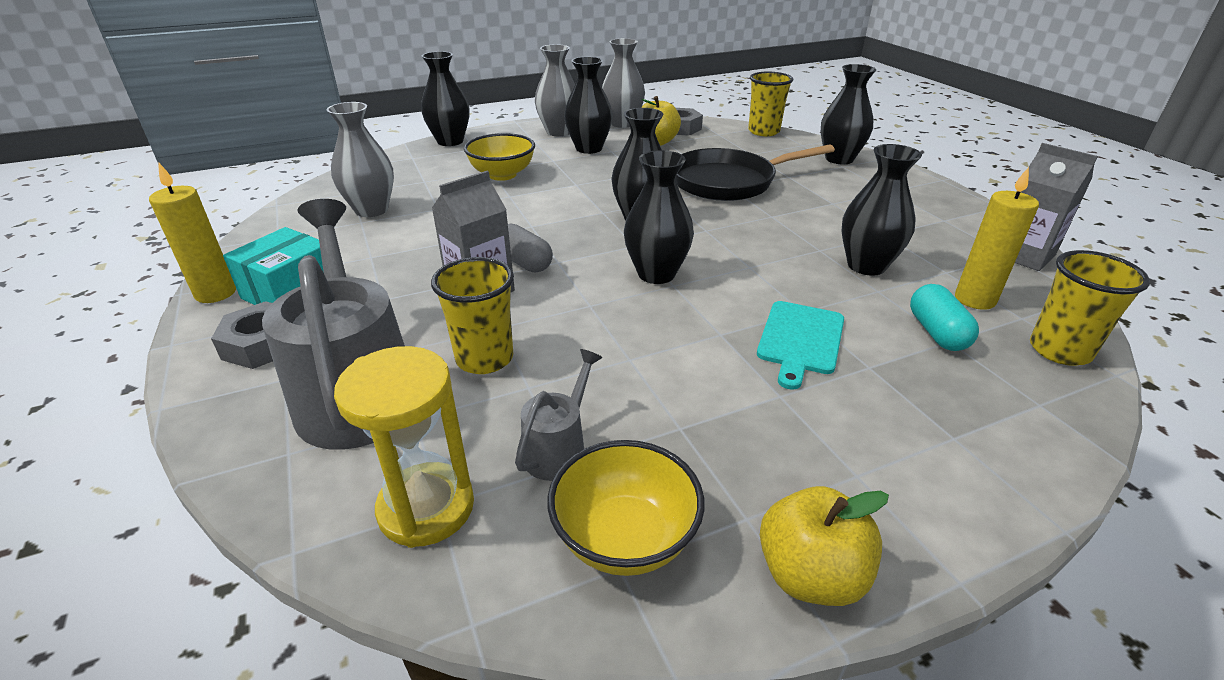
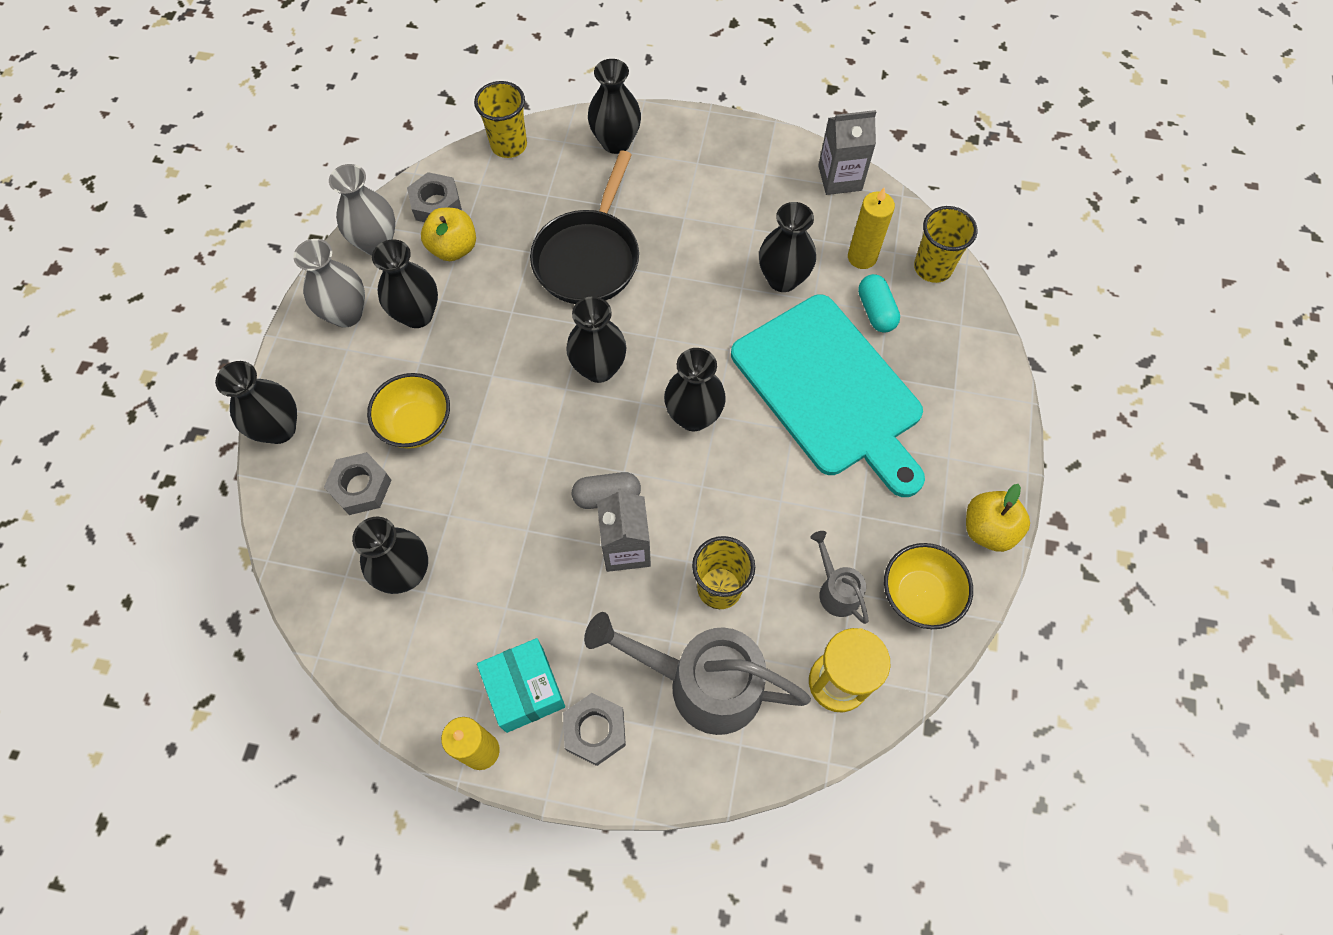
camera: 55 degrees left, 30 degrees up
grey vase [326,102,394,217] -> black vase [352,517,428,594]
turquoise cutting board [757,301,844,390] -> turquoise cutting board [731,295,925,497], size x2.25
turquoise capsule [910,284,979,351] -> turquoise capsule turned 45 degrees clockwise [858,274,900,333]
none -> grey nut [324,452,392,515]

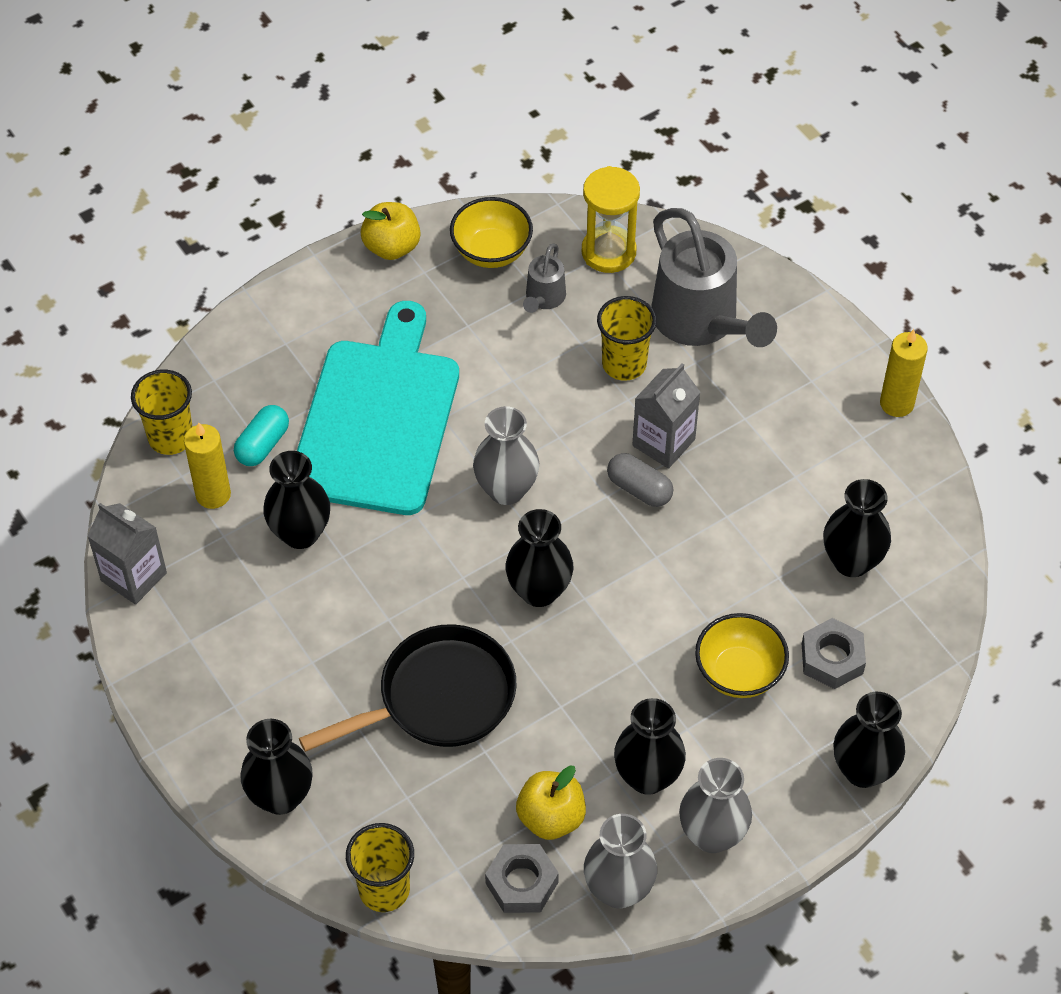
camera: 135 degrees left, 10 degrees down
turquoise box [477,638,565,733] -> none
grey nut [563,693,626,766] -> none
black vase [664,348,726,431] -> grey vase [473,406,539,505]

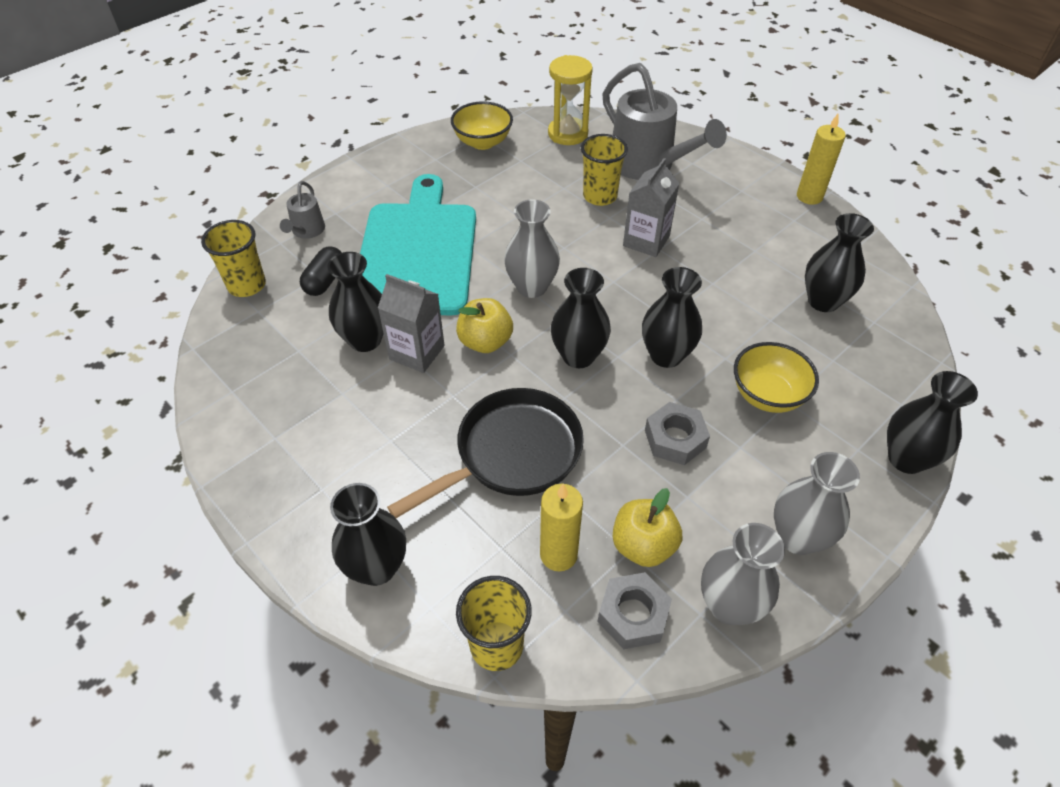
camera: 10 degrees left, 5 degrees down
grey carton [87,503,167,605] -> grey carton moved to [378,274,445,373]
yellow candle [184,422,231,509] -> yellow candle moved to [540,484,583,571]
turquoise capsule [234,405,289,466] -> black capsule [300,246,342,296]
yellow apple [361,202,421,260] -> yellow apple moved to [456,298,513,353]
grey watering can [523,243,566,313] -> grey watering can moved to [280,181,325,239]
grey capsule [607,453,673,507] -> none
black vase [614,698,686,795] -> black vase moved to [642,267,702,368]
grey nut [802,618,866,689] -> grey nut moved to [645,402,710,465]

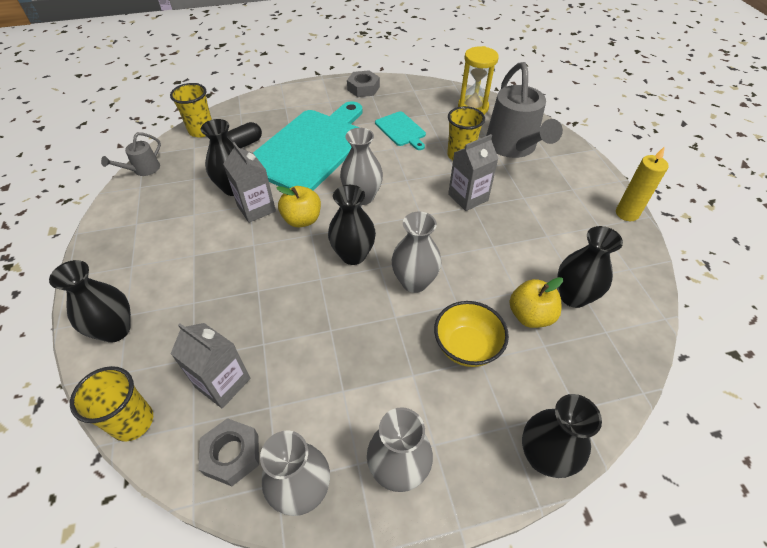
camera: 30 degrees right, 0 degrees up
grey watering can [280,181,325,239] -> grey watering can moved to [101,132,161,176]
black pan [387,388,584,518] -> none
yellow bowl [451,101,513,150] -> none
yellow candle [540,484,583,571] -> grey carton [171,323,250,408]
yellow apple [613,488,682,567] -> yellow apple moved to [509,277,563,328]
black vase [642,267,702,368] -> grey vase [392,212,442,293]
grey nut [645,402,710,465] -> grey nut moved to [347,70,380,97]
none -> turquoise cutting board [375,111,426,150]

